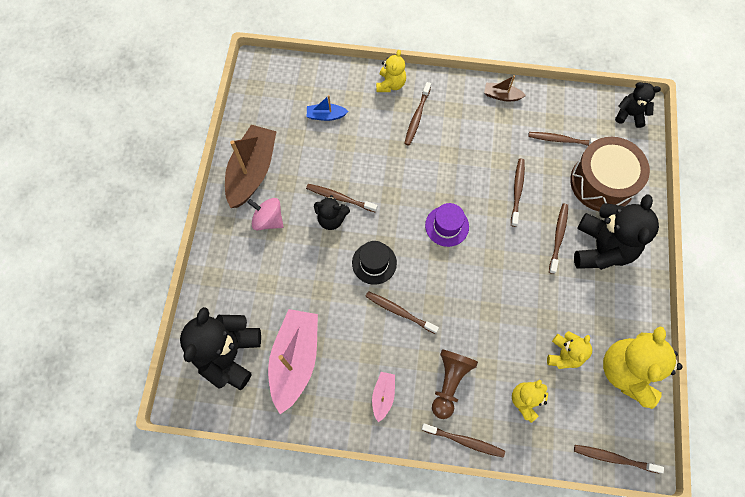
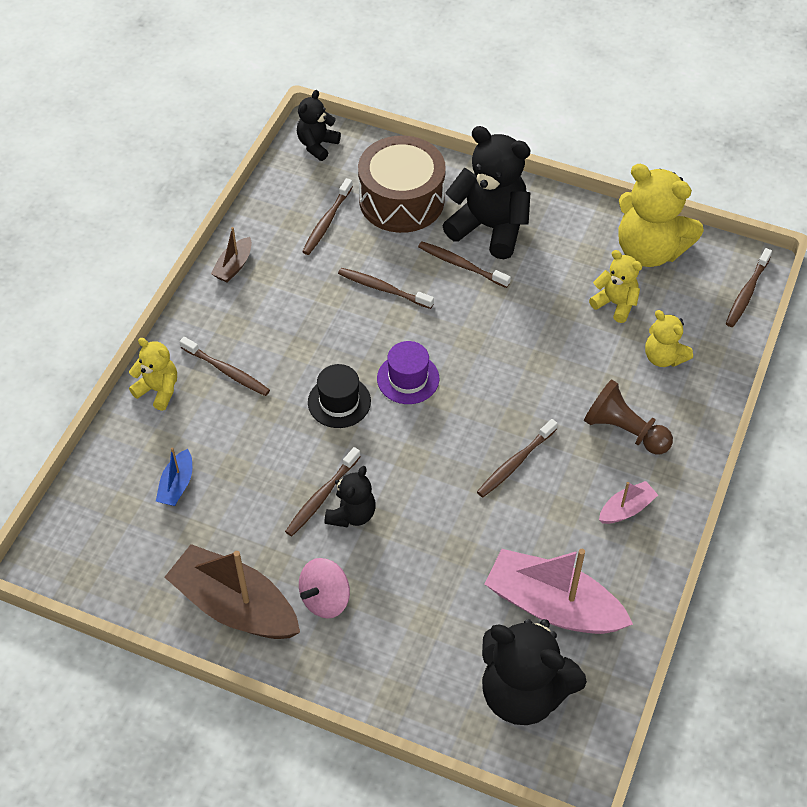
camera: 75 degrees left, 15 degrees down
black hat [352,241,397,285] -> black hat moved to [308,364,371,428]
pink boat [372,372,395,422] -> pink boat turned 120 degrees clockwise [599,481,658,524]
brown toothbrush [422,423,505,458] -> none

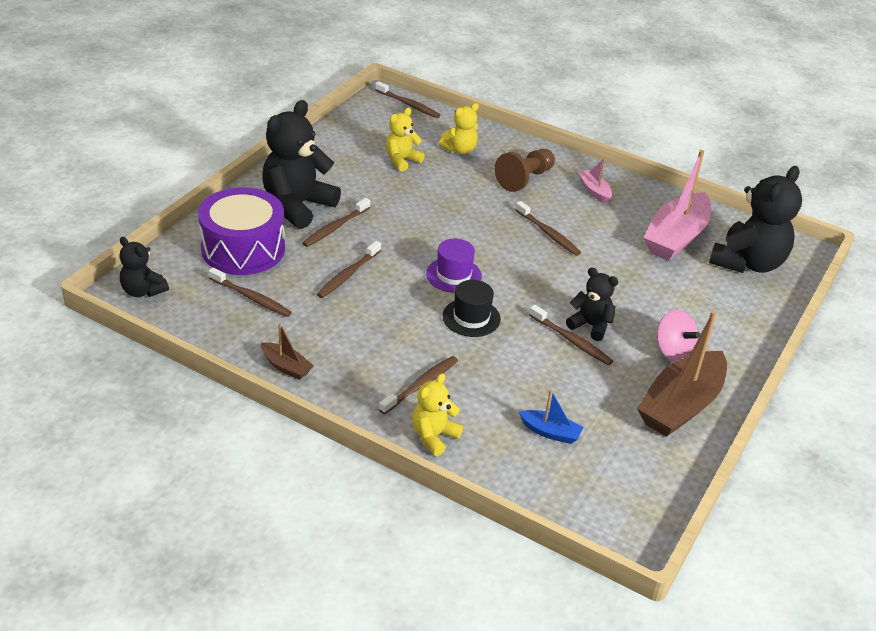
camera: 85 degrees left, 15 degrees down
brown drum [358,136,446,233] -> purple drum [198,187,285,275]
yellow teddy bear [618,164,704,267] -> none

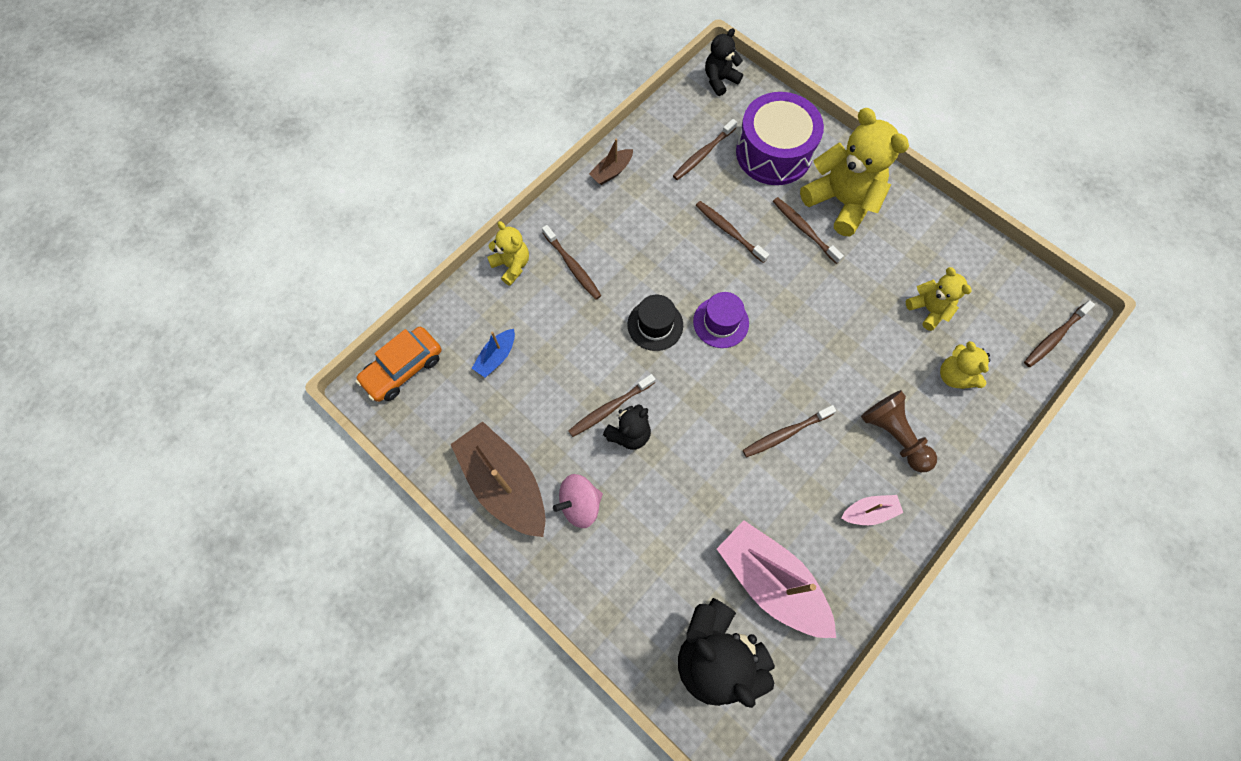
camera: 105 degrees right, 30 degrees up
black teddy bear [262,100,341,229] -> yellow teddy bear [800,108,909,236]
none -> orange car [356,327,441,402]

